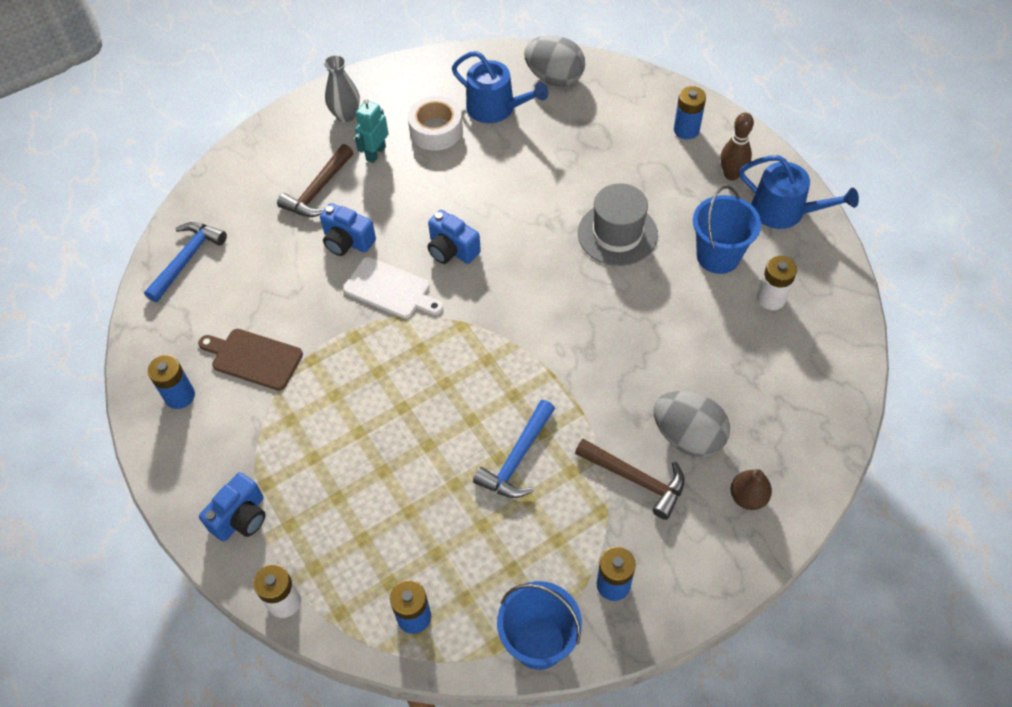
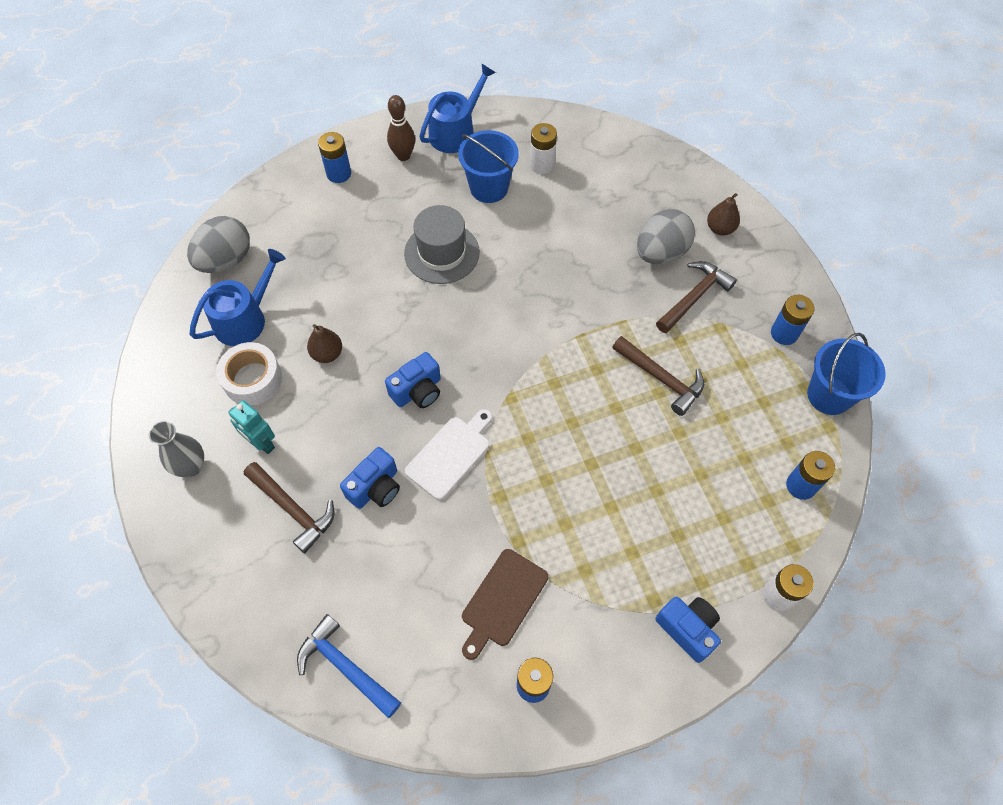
camera: 80 degrees left, 5 degrees up
blue hammer [473,400,555,498] -> brown hammer [612,336,704,416]
none -> brown pear [307,324,342,363]

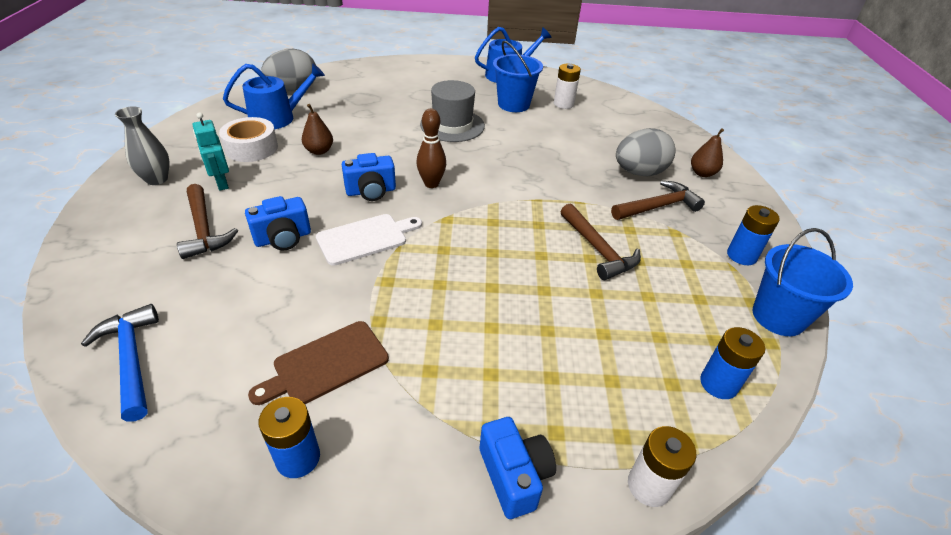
camera: 20 degrees right, 20 degrees down
blue battery [318,132,351,183] -> none
brown bowling pin [387,95,415,161] -> brown bowling pin moved to [417,109,446,188]

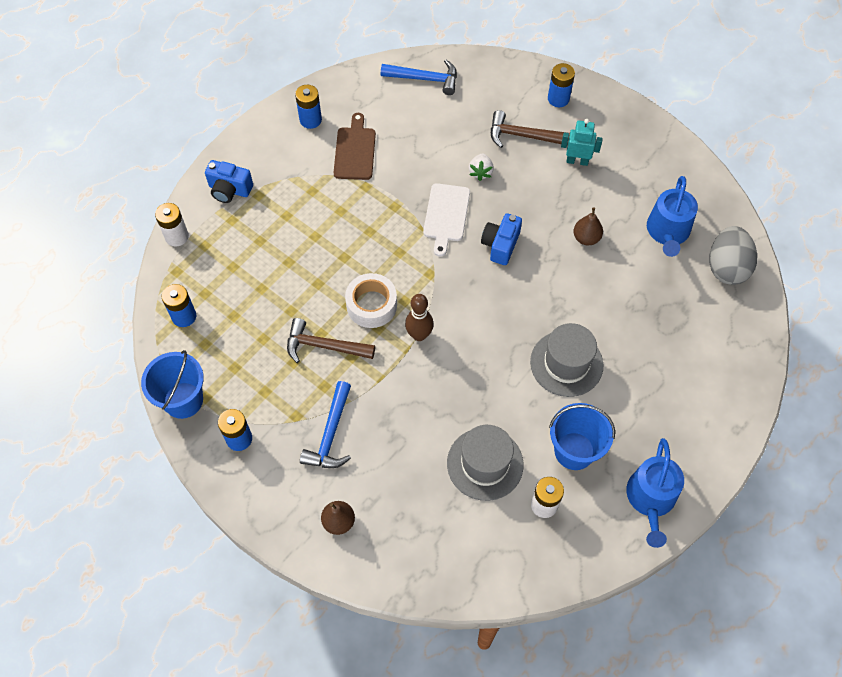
camera: 130 degrees right, 20 degrees up
grey vase [115,106,170,185] -> none
white tape [219,117,278,162] -> white tape moved to [345,273,397,328]
blue camera [245,196,311,250] -> white strawberry [469,153,494,181]
brown bowling pin [417,109,446,188] -> brown bowling pin moved to [405,294,434,341]
brown hammer [611,181,705,220] -> blue hammer [300,381,351,468]
grey egg [616,128,676,176] -> none
none -> grey hat [447,425,523,501]
none -> blue battery [548,63,575,107]

